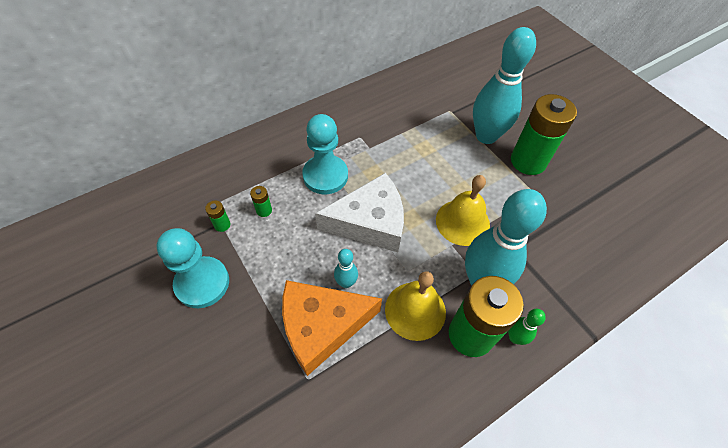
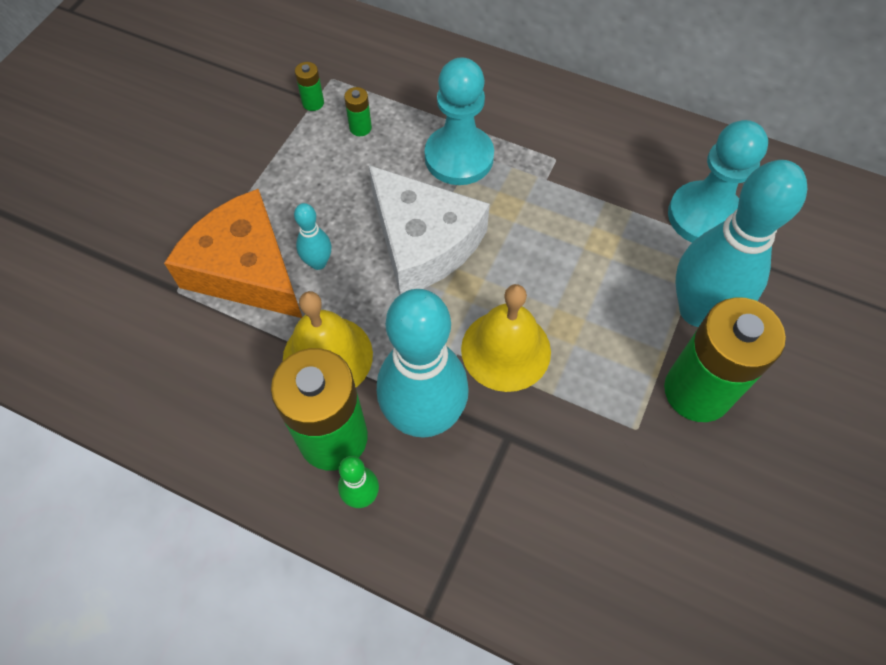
camera: 60 degrees right, 5 degrees up
turquoise pawn [157,228,229,308] -> turquoise pawn moved to [668,120,768,243]

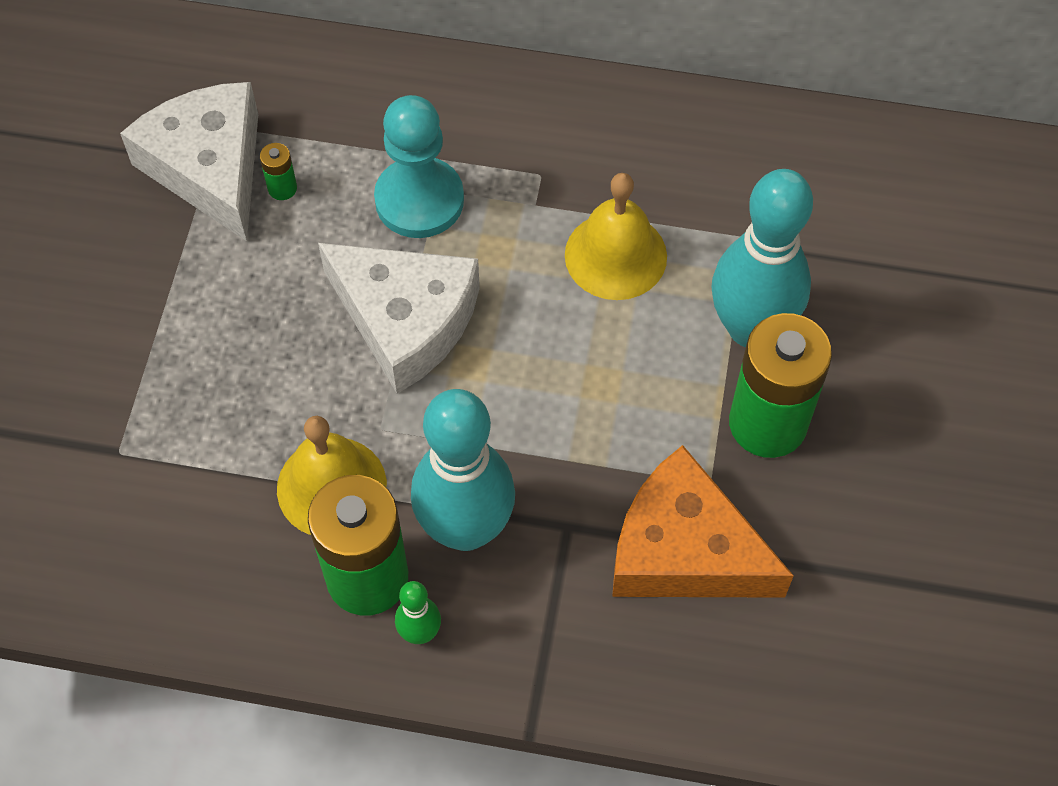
camera: 15 degrees left, 0 degrees up
orange cheese [164,189,302,318] -> orange cheese moved to [612,445,794,598]
turquoise bowling pin [294,203,331,270] -> none
green battery [295,62,324,111] -> white cheese [120,82,258,241]
yellow bell [461,284,551,392] -> yellow bell moved to [565,173,667,300]
turquoise pawn [668,120,768,243] -> none

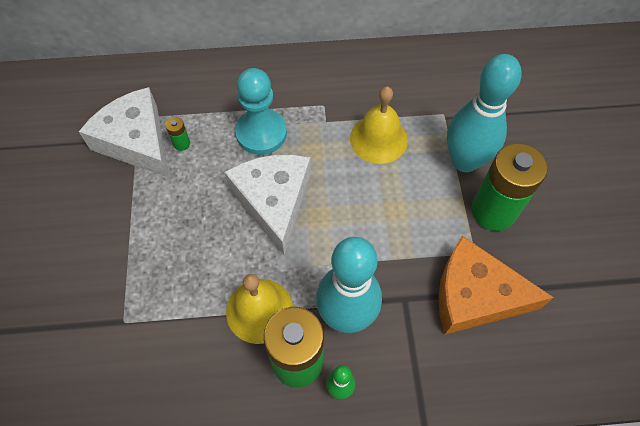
camera: 15 degrees left, 0 degrees up
white cheese [318,243,480,394] -> white cheese turned 120 degrees counterclockwise [224,155,311,255]

